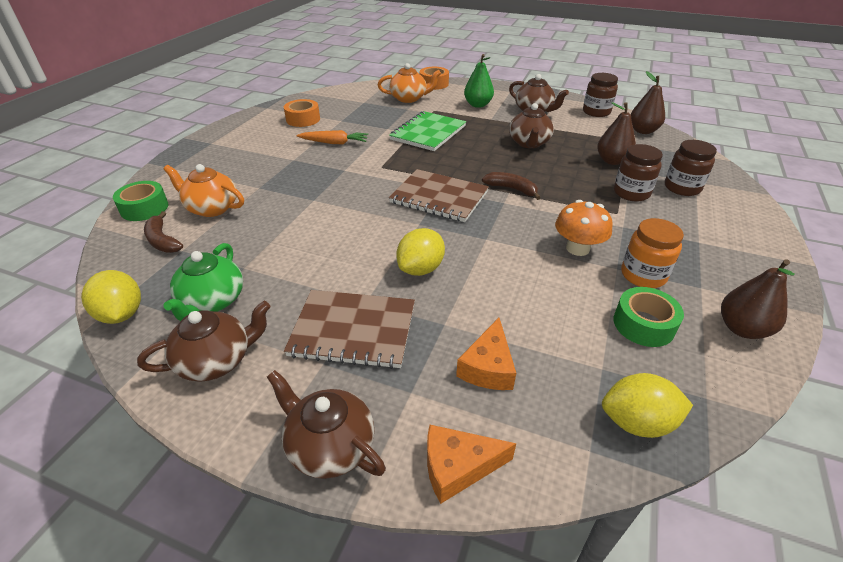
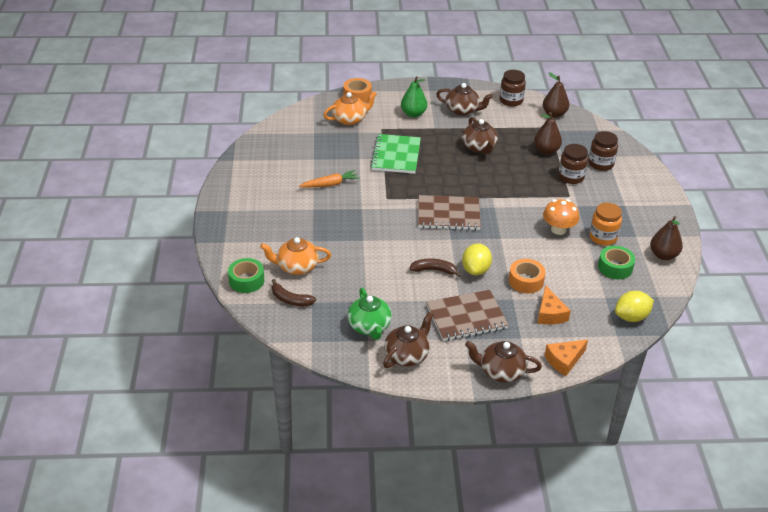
camera: 25 degrees left, 0 degrees up
yellow lemon [81,270,141,324] -> none
orange tape [284,99,320,127] -> orange tape moved to [509,259,546,293]
brown banana [482,172,541,200] -> brown banana moved to [409,259,461,277]

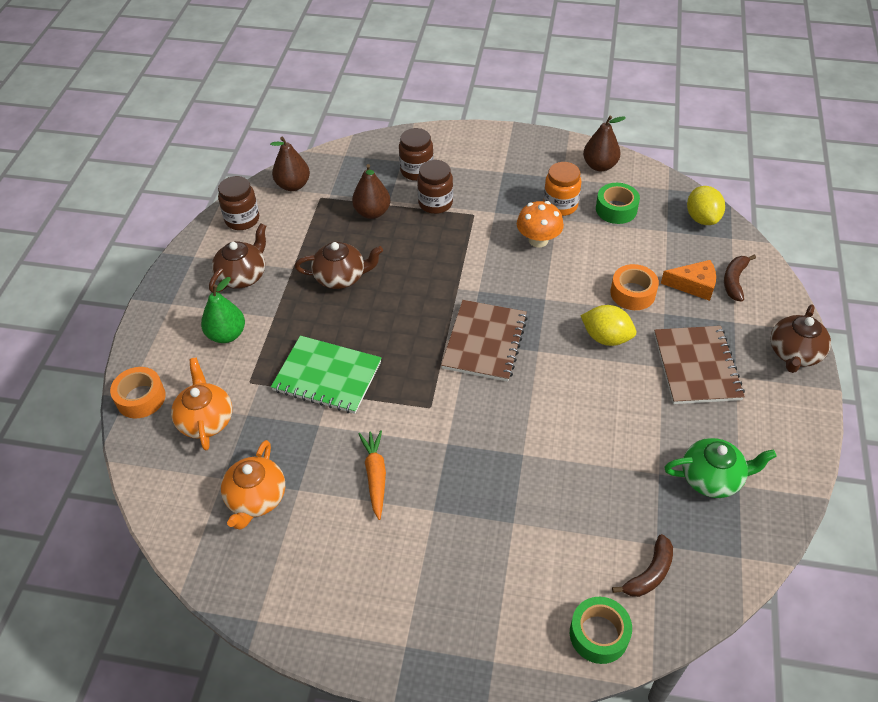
camera: 75 degrees left, 10 degrees up
orange teapot [260,237,331,275] -> orange teapot moved to [221,440,285,530]
brown teapot [383,312,433,368] -> none
brown banana [409,259,461,277] -> brown banana moved to [724,255,756,302]
orange cheese [545,340,588,376] -> none

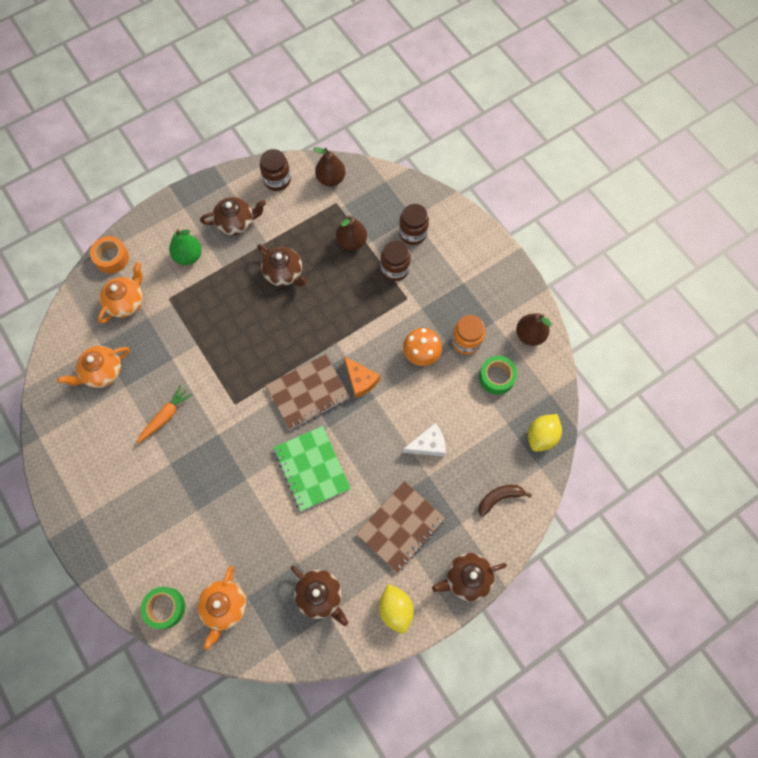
camera: 45 degrees right, 20 degrees up
green notebook [271,336,381,414] -> green notebook moved to [274,426,351,511]
yellow lemon [581,305,636,346] -> yellow lemon moved to [379,584,414,634]
orange tape [610,264,659,310] -> white cheese [402,423,446,457]
brown banana [612,534,673,597] -> orange teapot [197,566,246,650]
orange cheese [661,260,716,301] -> orange cheese moved to [344,356,380,398]
green teapot [664,438,777,498] -> brown teapot [291,566,348,626]

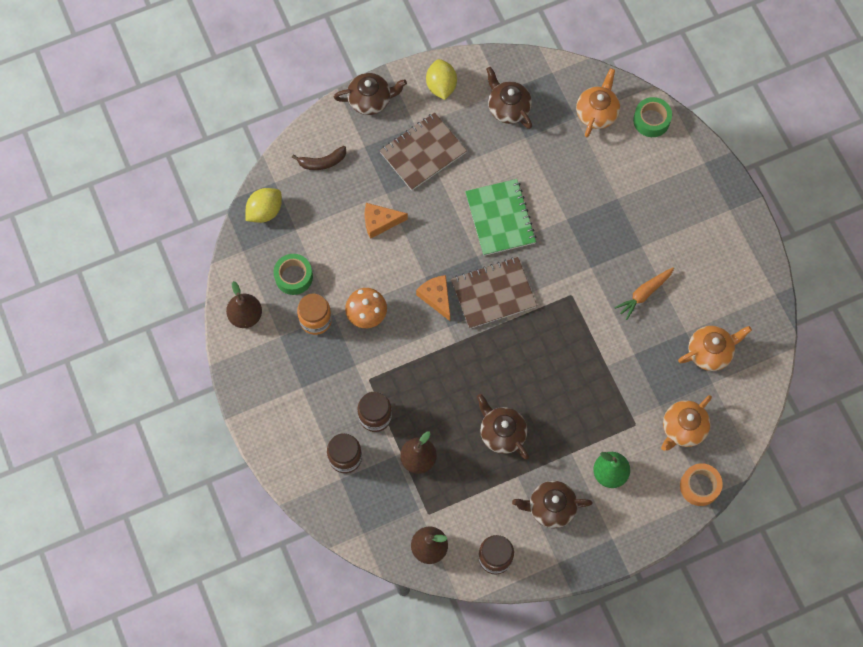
camera: 170 degrees left, 0 degrees up
white cheese [402,423,446,457] -> orange cheese [365,203,408,239]

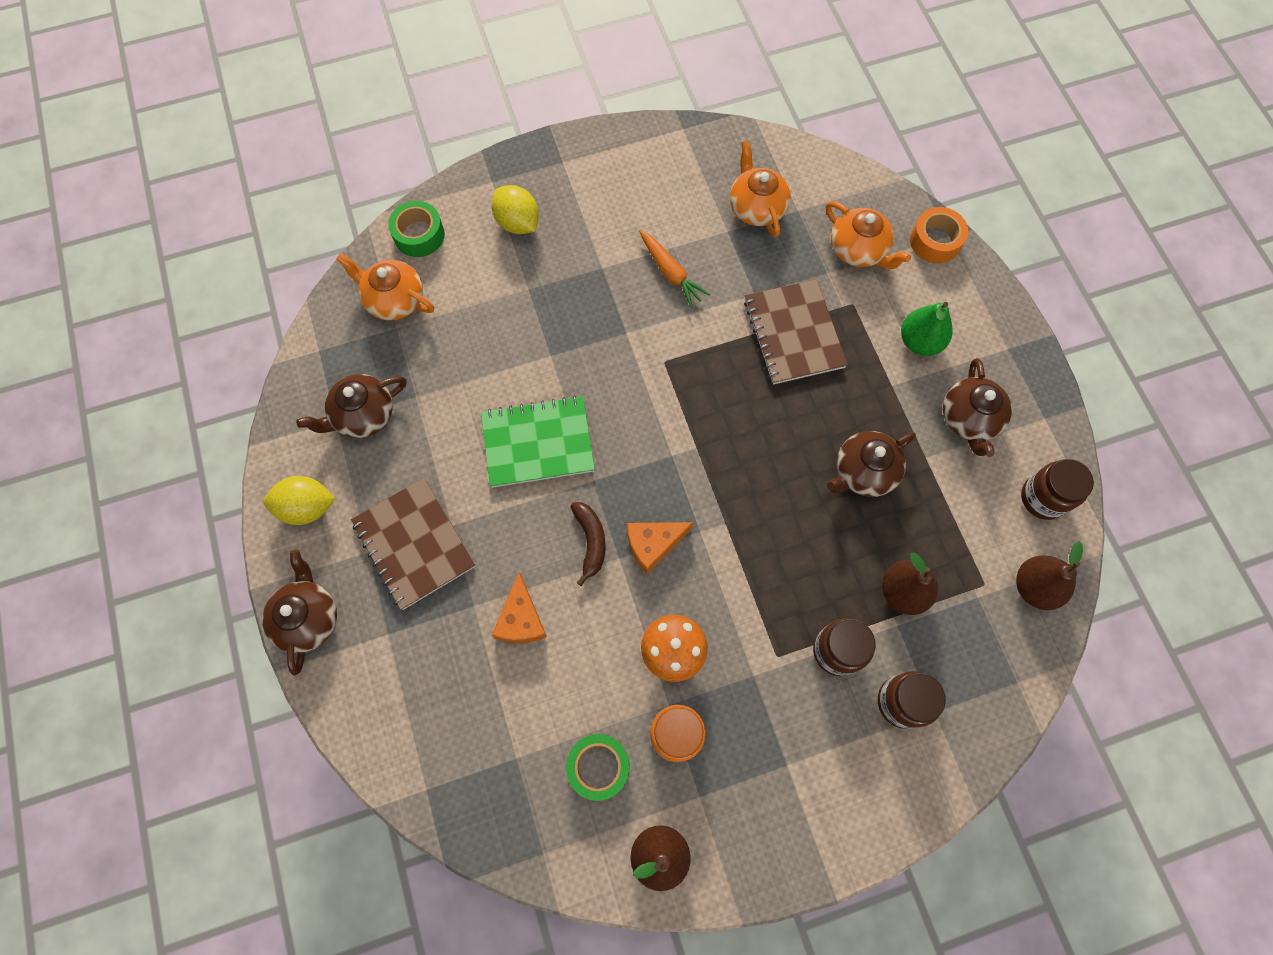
camera: 85 degrees left, 0 degrees up
yellow lemon [246,188,282,223] -> yellow lemon moved to [492,185,539,234]
brown banana [291,146,346,170] -> brown banana moved to [570,502,606,586]
brown notebook [451,257,537,329] -> brown notebook moved to [744,279,848,385]

